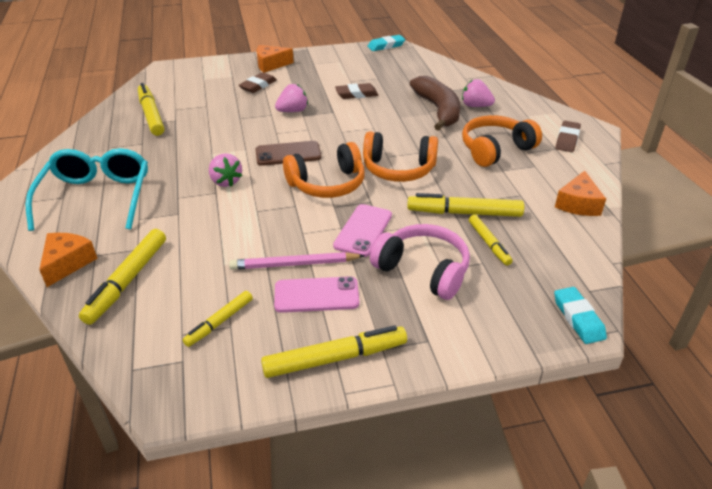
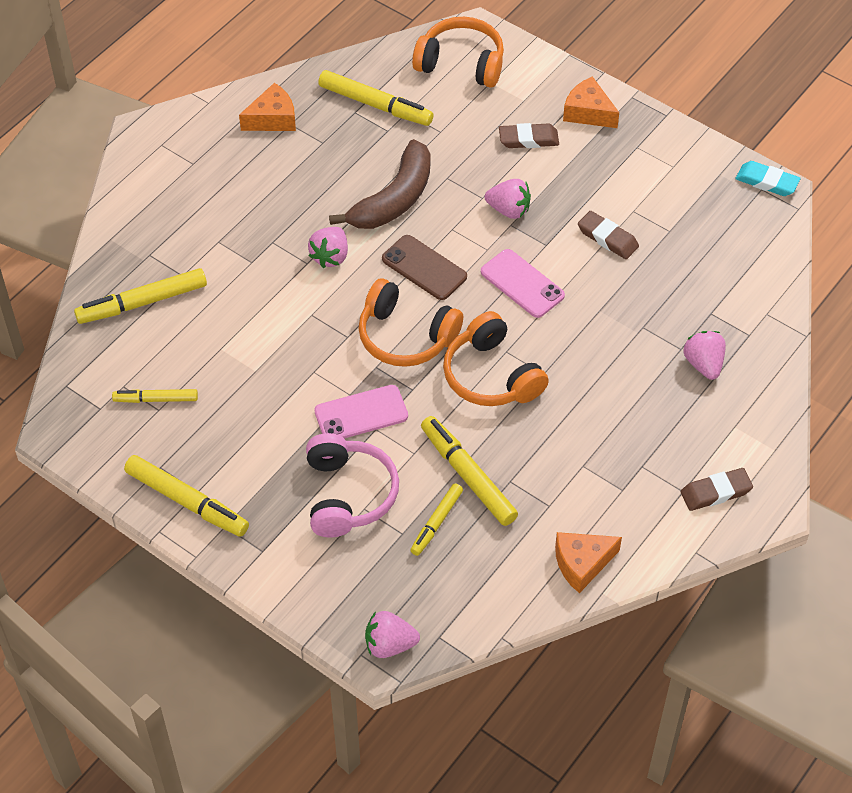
camera: 50 degrees right, 15 degrees up
turquoise glasses [26,148,148,231] -> none
orange cheese [39,233,98,287] -> orange cheese moved to [239,83,296,131]
yellow marker [138,83,164,136] -> yellow marker turned 90 degrees clockwise [318,70,434,126]
pink pencil [229,252,365,270] -> none
pink phone [274,276,359,313] -> pink phone moved to [481,249,565,318]
brown banana [410,76,460,131] -> brown banana moved to [329,139,431,229]
orange headphones [462,115,542,167] -> orange headphones moved to [412,17,504,88]
turquoise eraser [554,287,607,344] -> pink strawberry [365,611,420,658]

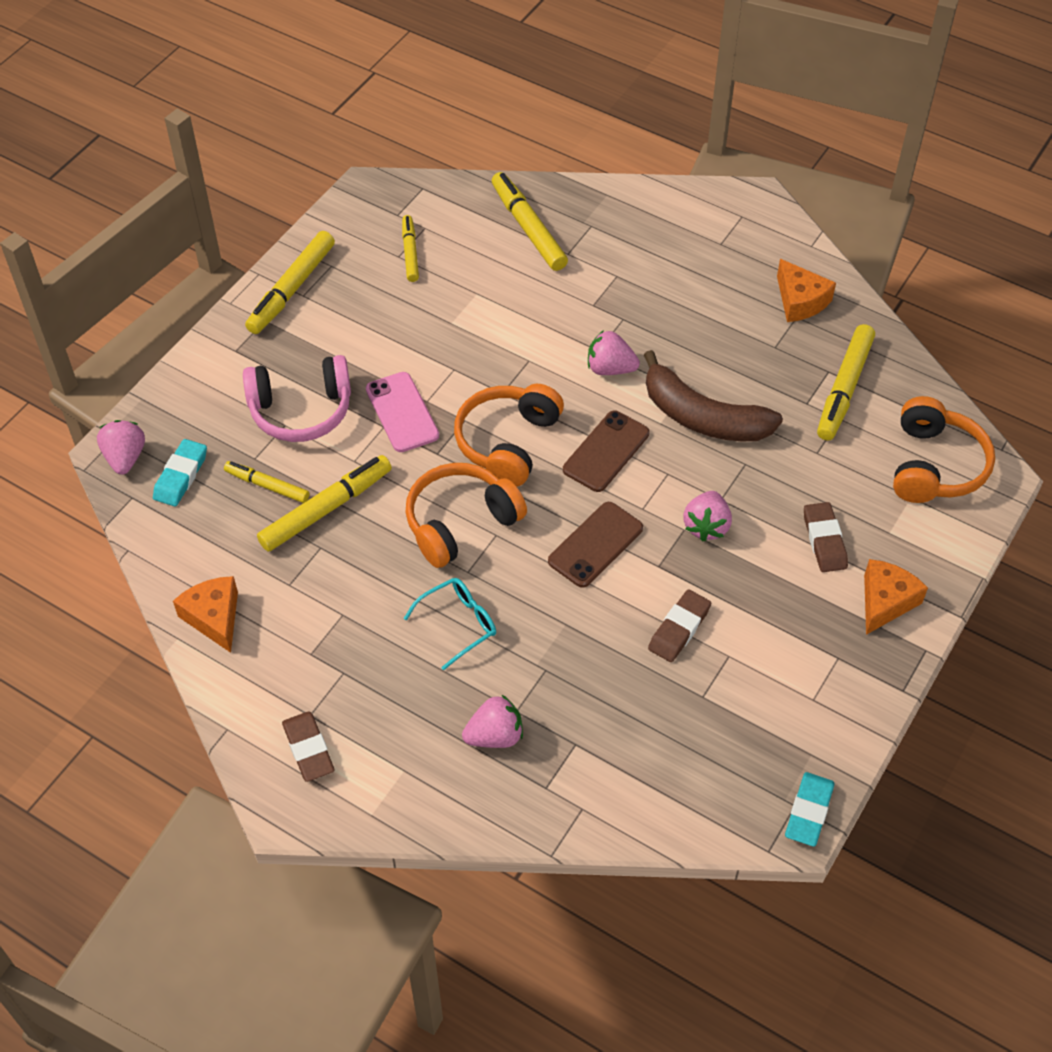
camera: 85 degrees right, 0 degrees up
pink phone [481,249,565,318] -> brown phone [548,502,643,588]
none -> turquoise eraser [153,439,207,506]
none -> turquoise glasses [403,578,496,670]

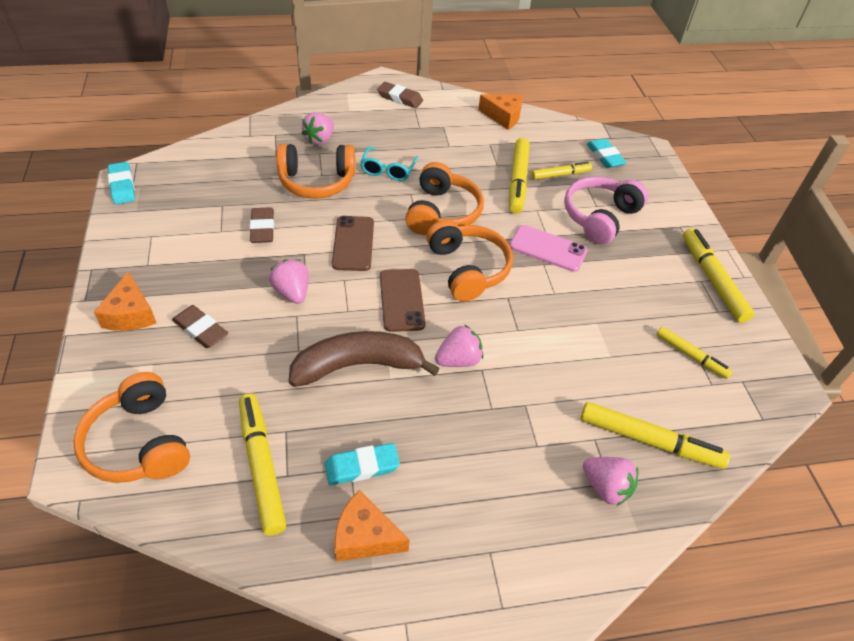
camera: 135 degrees right, 5 degrees down
pink strawberry [97,420,145,475] -> pink strawberry moved to [583,457,639,506]
none -> orange headphones [277,144,355,199]
none -> turquoise eraser [325,443,400,485]

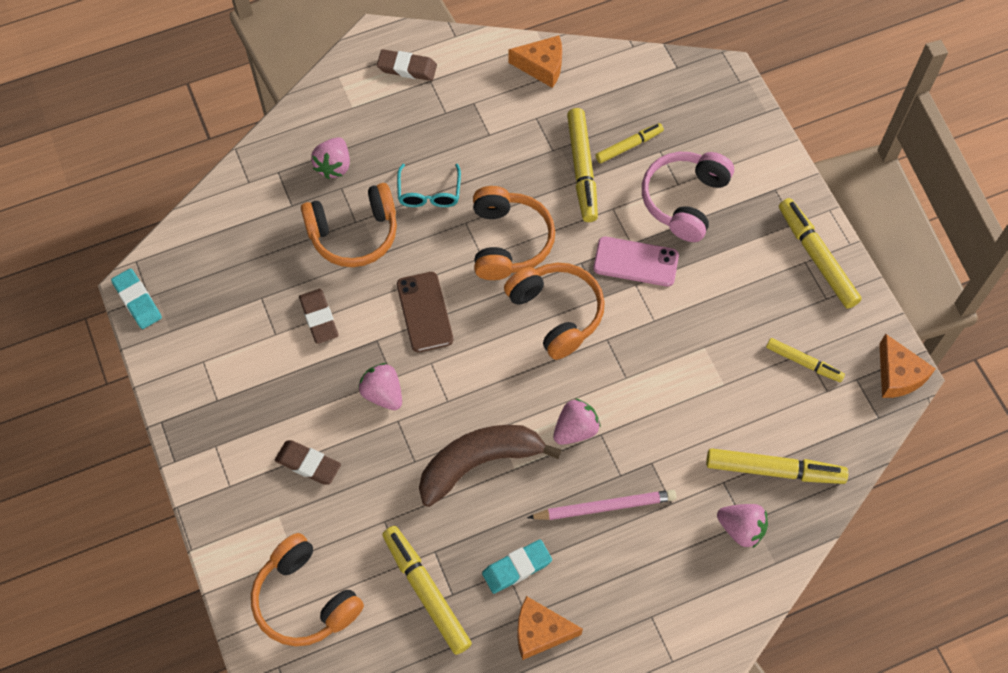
camera: 10 degrees left, 15 degrees up
orange cheese [94,271,156,331] -> orange cheese moved to [879,334,936,398]
brown phone [380,269,426,332] -> none
turquoise eraser [587,138,627,168] -> none
none -> pink pencil [527,490,676,520]

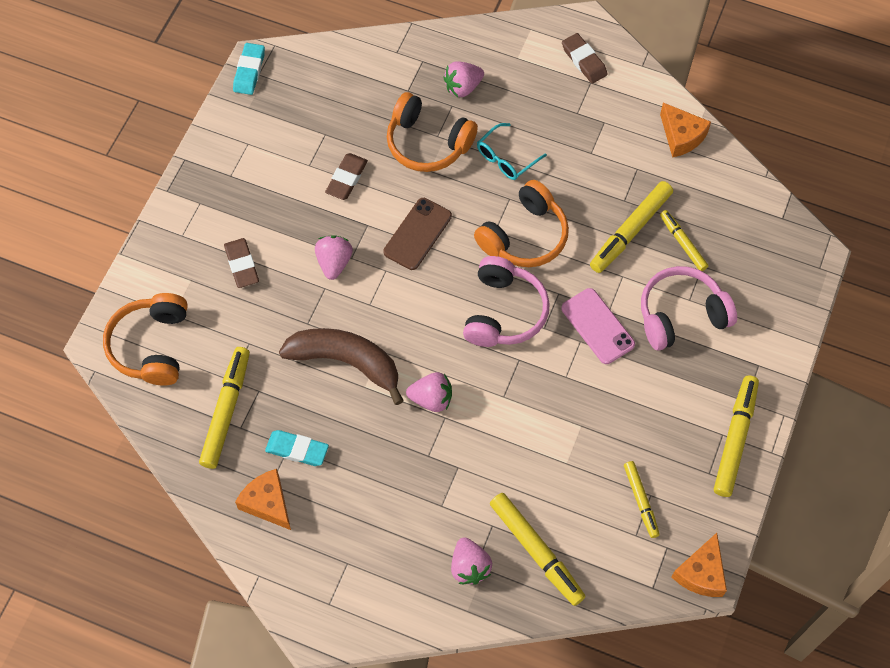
camera: 45 degrees right, 0 degrees up
orange headphones [504,263,605,360] -> pink headphones [463,256,550,347]
pink pencil [527,490,676,520] -> none
yellow marker [596,123,664,163] -> yellow marker turned 135 degrees counterclockwise [660,210,708,271]

